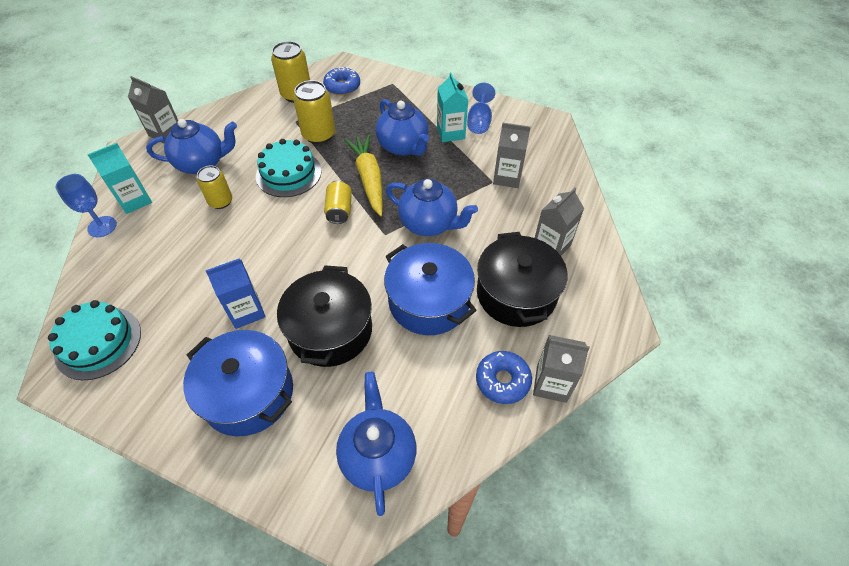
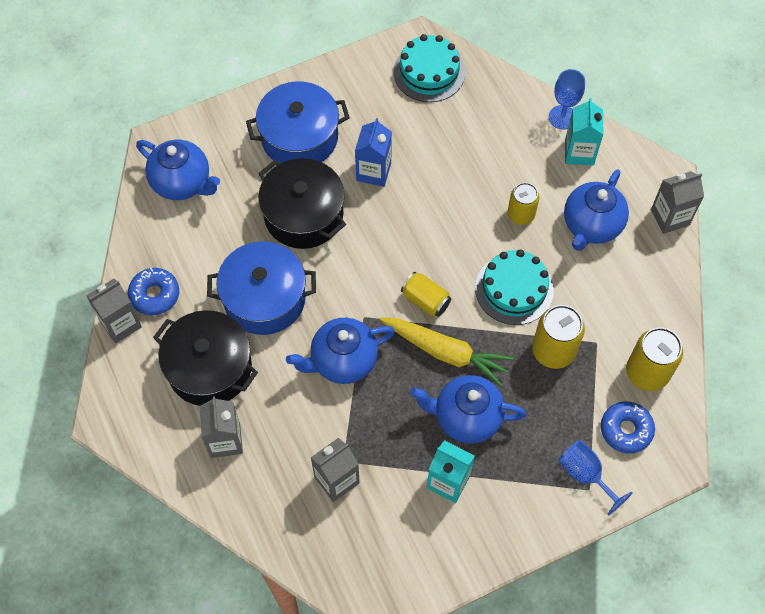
camera: 130 degrees right, 10 degrees up
blue goblet [467,83,495,134] -> blue goblet moved to [558,440,633,515]

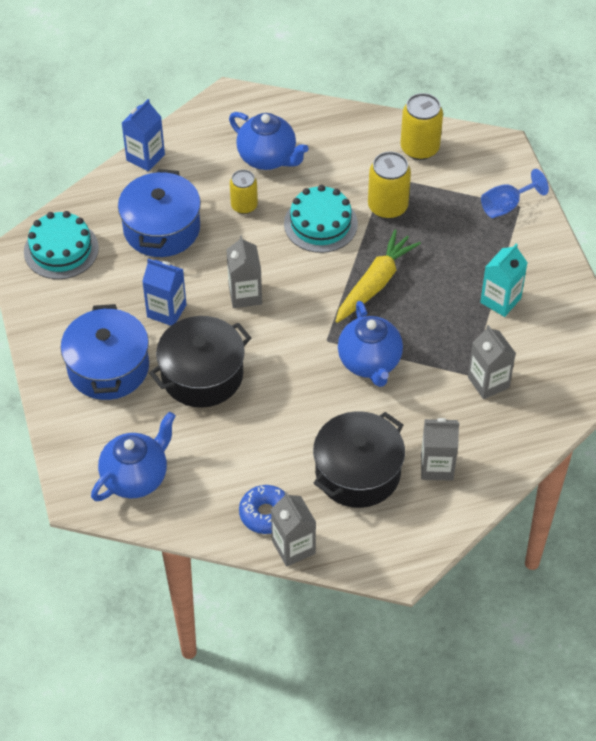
camera: 80 degrees left, 10 degrees down
blue pot [207,241,316,335] -> blue pot moved to [118,169,201,257]
yellow can [401,272,451,317] -> none
blue teapot [410,375,526,443] -> none
blue goblet [549,69,585,129] -> blue carton [122,99,165,172]
turquoise carton [565,98,603,165] -> none
blue donut [601,402,655,454] -> none
grey carton [651,171,704,234] -> grey carton moved to [226,236,262,308]

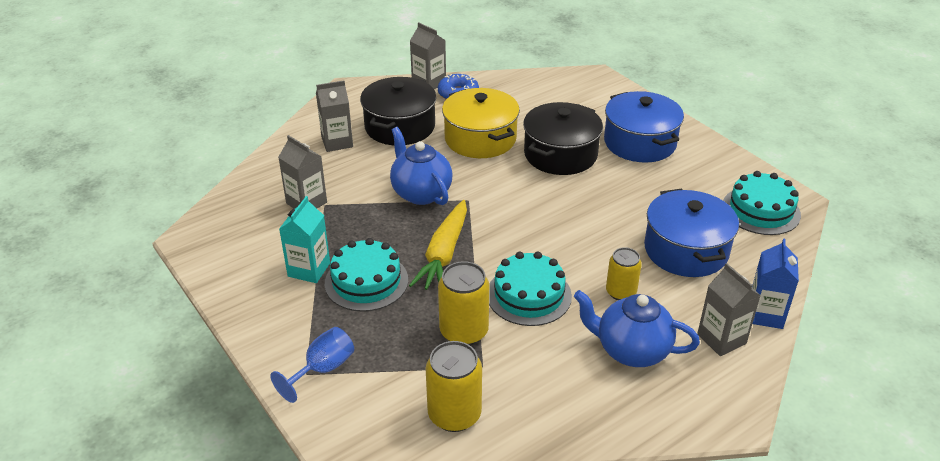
camera: 160 degrees right, 15 degrees down
blue teapot [91,412,175,501] -> none
blue carton [142,259,186,326] -> none
grey carton [226,236,262,308] -> grey carton moved to [697,263,761,356]
none -> turquoise cake [325,238,408,312]
none -> yellow pot [442,88,520,158]

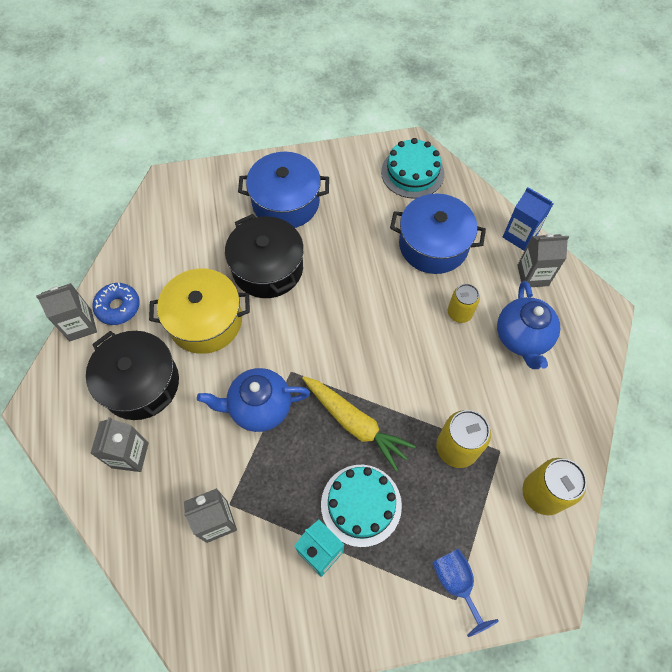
camera: 65 degrees left, 25 degrees up
turquoise cake [489,252,572,326] -> none
blue teapot [574,290,700,367] -> blue teapot turned 45 degrees counterclockwise [497,281,560,369]

